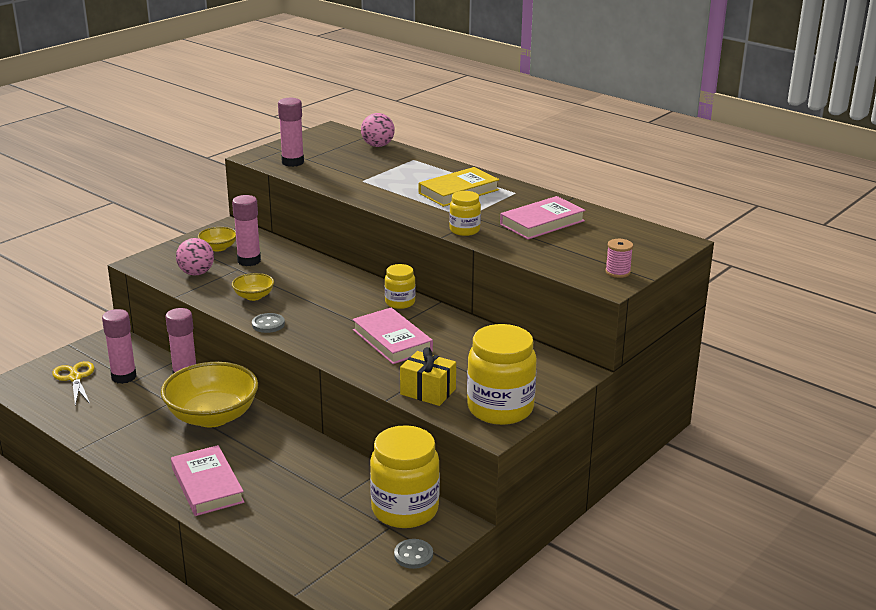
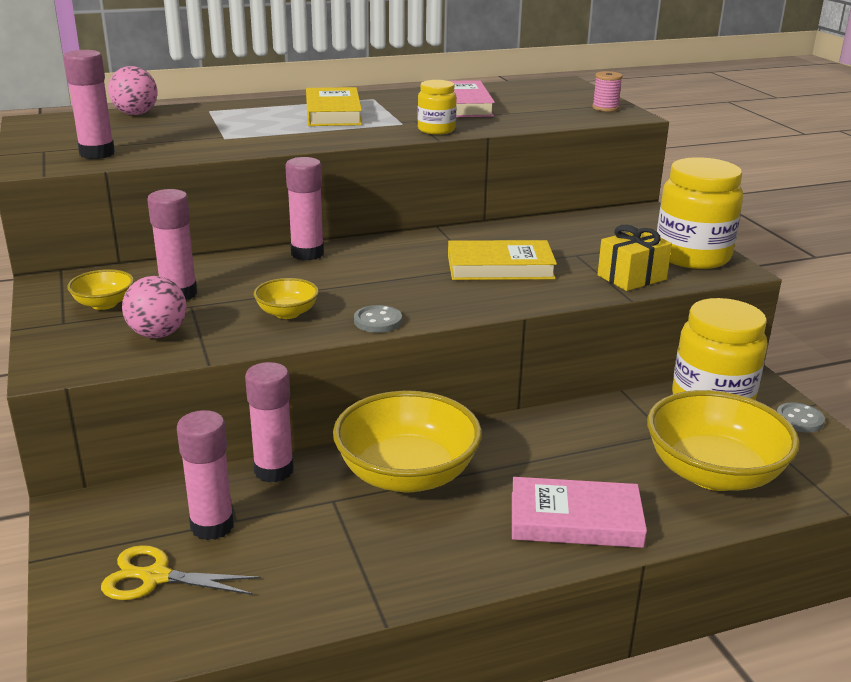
camera: 60 degrees left, 0 degrees up
pink book [352,308,433,364] -> yellow book [448,240,557,280]
yellow jar [385,264,415,309] -> none
none -> pink glue stick [285,157,324,261]
none -> yellow bowl [647,390,800,491]

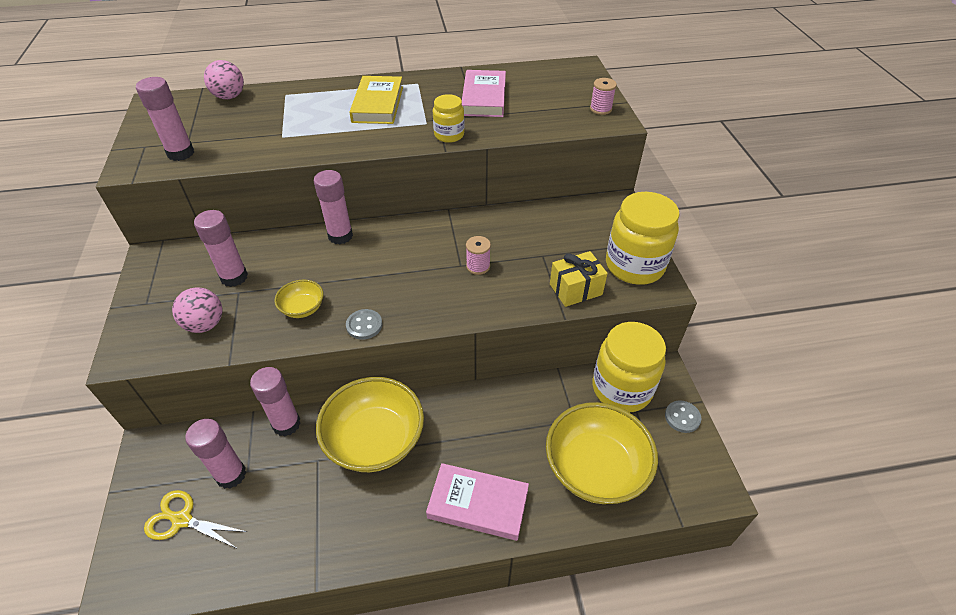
camera: 10 degrees right, 20 degrees up
yellow bowl [67,269,134,310] -> none
yellow book [448,240,557,280] -> pink spool [466,236,491,275]

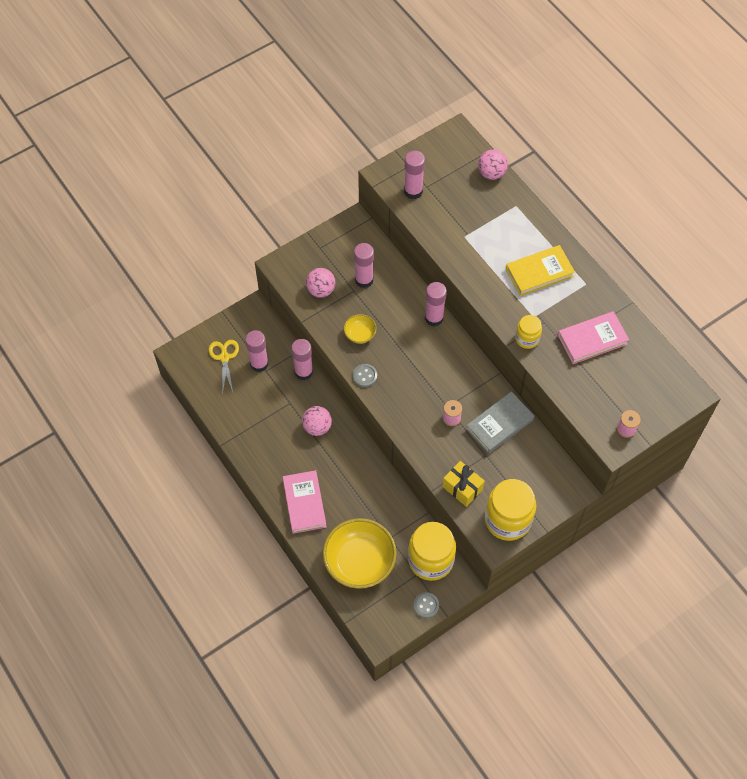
camera: 65 degrees right, 15 degrees up
yellow bowl [316,377,424,472] -> pink ball [302,406,332,436]
none -> grey book [466,391,534,454]

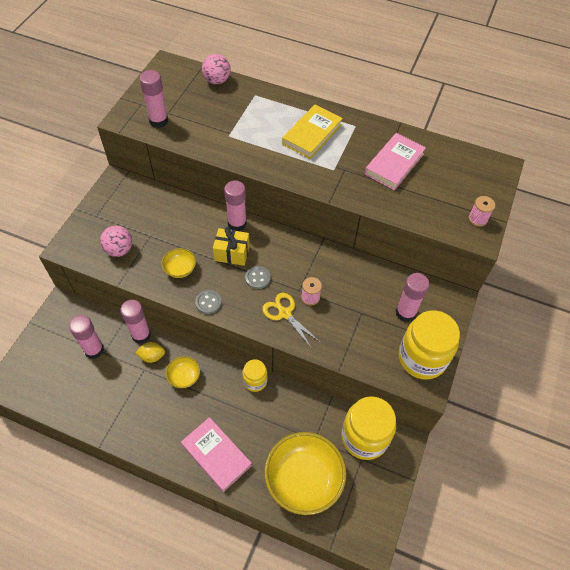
camera: 35 degrees left, 5 degrees down
yellow scissors [209,340,239,392] -> yellow scissors moved to [262,293,320,349]
pink ball [302,406,332,436] -> yellow bowl [166,356,200,388]
pink glue stick [354,243,374,288] -> pink glue stick moved to [396,273,429,322]
grey button [414,592,439,618] -> grey button moved to [245,266,271,289]
yellow gift [442,461,485,507] -> yellow gift moved to [213,227,250,266]
grey book [466,391,534,454] -> none
yellow jar [515,315,542,349] -> yellow jar moved to [242,359,268,392]
none -> yellow lemon [135,342,165,363]

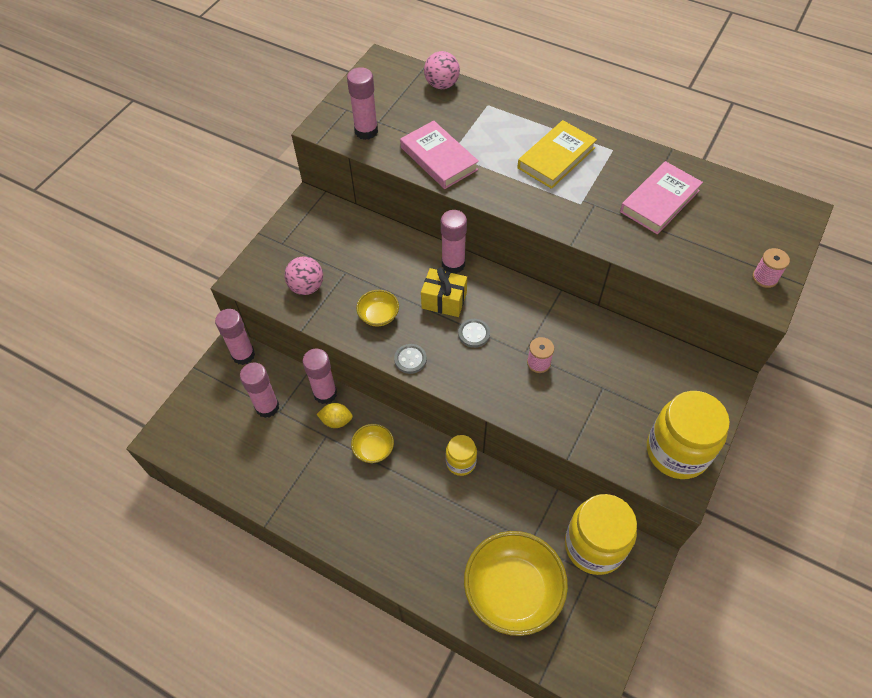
camera: 10 degrees right, 0 degrees up
pink book [181,417,252,492] -> pink book moved to [400,120,479,189]
yellow scissors [262,293,320,349] -> none
pink glue stick [396,273,429,322] -> pink glue stick moved to [215,309,255,365]

